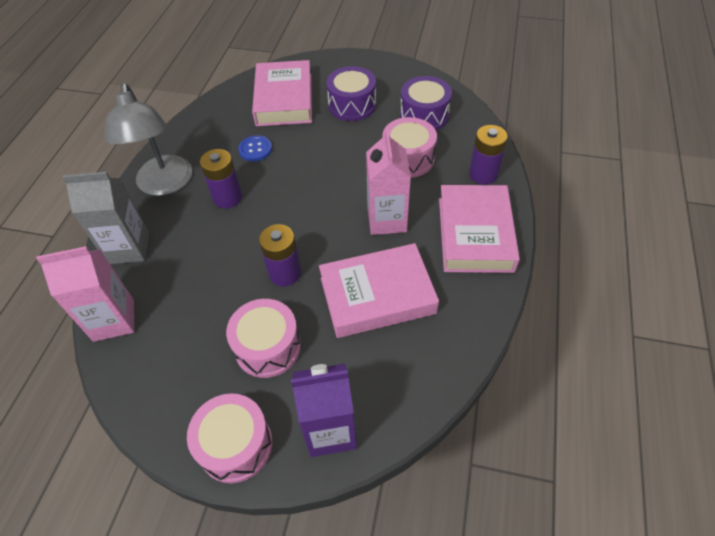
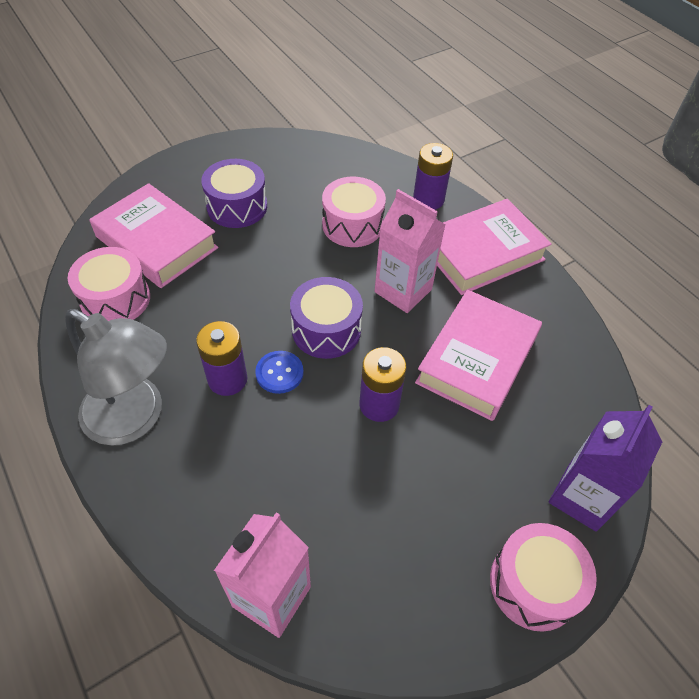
camera: 50 degrees left, 0 degrees up
grey carton [62,172,149,264] -> none
pink drum [226,299,301,378] -> pink drum moved to [68,247,150,321]
blue button [238,136,272,161] -> blue button moved to [255,351,304,394]
purple drum [400,76,452,130] -> purple drum moved to [290,277,363,359]
pink book [439,185,520,273] -> pink book turned 75 degrees counterclockwise [437,199,552,295]

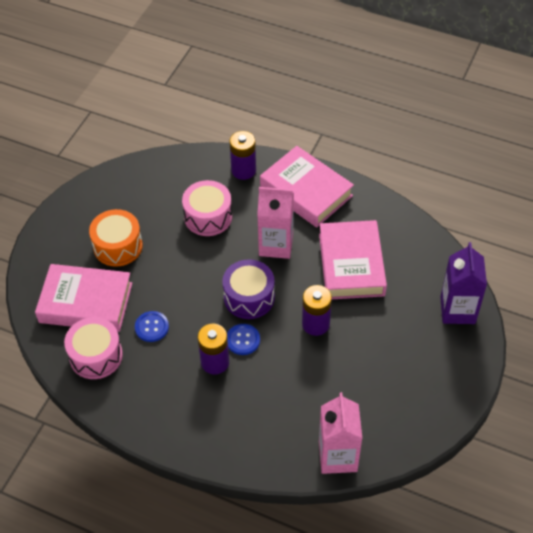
camera: 30 degrees left, 0 degrees up
grey lamp [65,309,167,445] -> none
purple drum [201,159,267,228] -> orange drum [89,209,143,267]
pink book [437,199,552,295] -> pink book turned 75 degrees counterclockwise [260,146,354,227]
pink drum [490,523,597,632] -> none
none -> blue button [135,311,169,342]

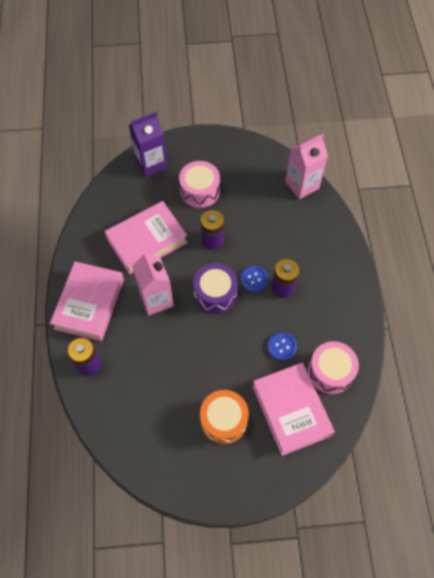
camera: 120 degrees left, 10 degrees up
pink drum [182,180,232,236] -> pink drum moved to [179,161,220,208]

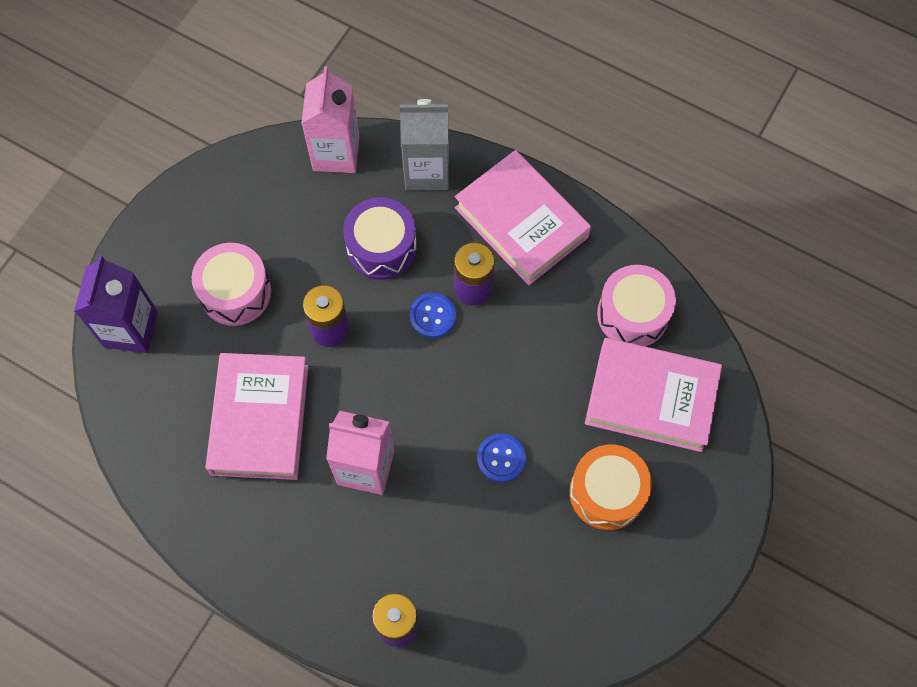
camera: 55 degrees left, 5 degrees up
pink book [50,262,124,341] -> pink book moved to [455,150,591,285]
purple drum [193,263,238,314] -> purple drum moved to [343,197,417,280]
blue button [268,332,297,361] -> blue button moved to [477,434,526,482]
none -> grey carton [400,99,449,190]

